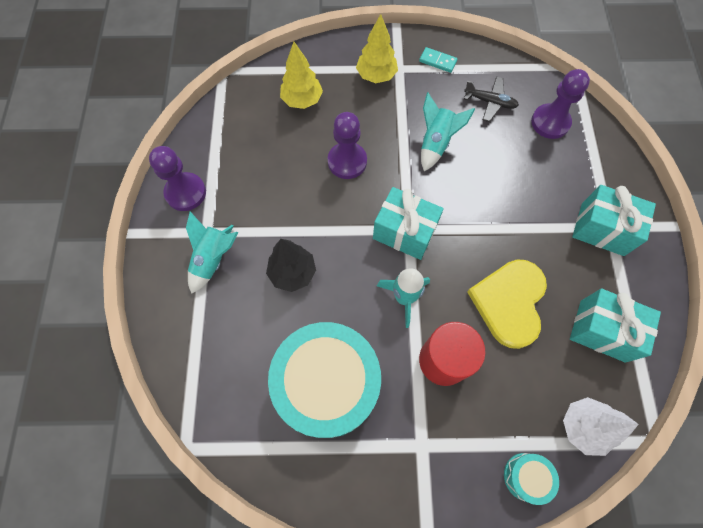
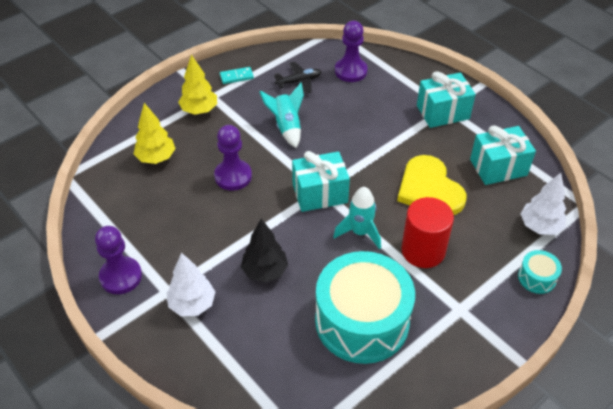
camera: 40 degrees left, 20 degrees down
turquoise rocket [186,211,239,294] -> white tree [167,253,216,316]

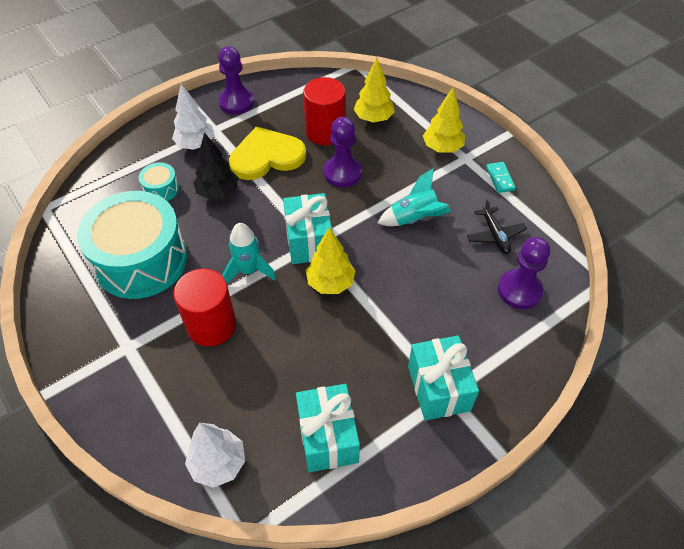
camera: 95 degrees right, 5 degrees up
yellow heart [397,155,467,215] -> yellow heart moved to [229,126,306,180]
turquoise drum [518,250,562,294] -> turquoise drum moved to [139,162,179,201]
none -> red cylinder [303,77,346,145]
none -> yellow tree [306,227,355,294]

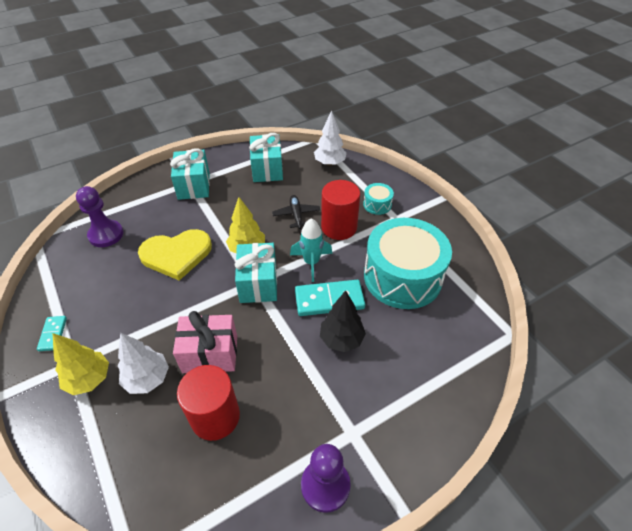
camera: 175 degrees left, 5 degrees down
turquoise drum [139,162,179,201] -> turquoise drum moved to [363,183,394,215]
white tree [172,84,215,150] -> white tree moved to [118,332,169,394]
yellow heart [229,126,306,180] -> yellow heart moved to [138,229,212,281]
purple pawn [324,117,362,187] -> pink gift [173,311,237,373]
yellow tree [354,57,395,122] -> none
turquoise rocket [377,168,452,226] -> none
black plane [467,198,527,254] -> black plane moved to [272,195,320,229]
none -> turquoise domino [295,280,365,316]

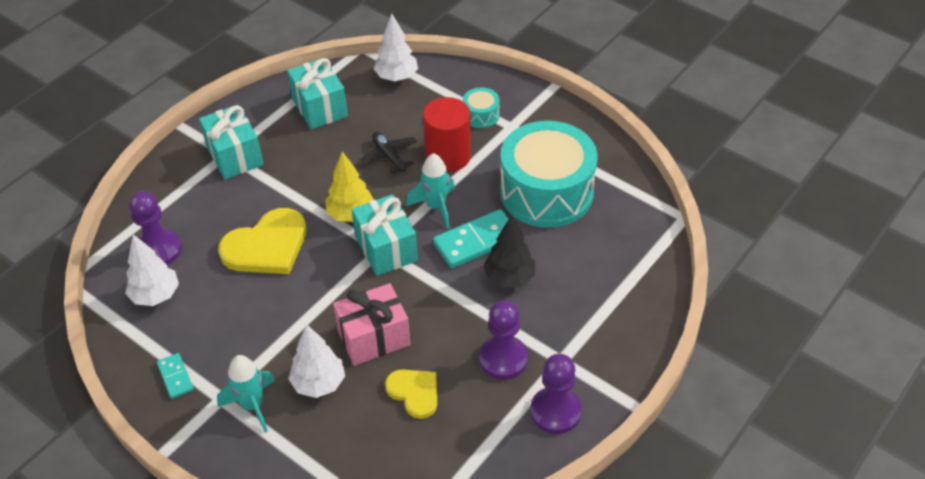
camera: 20 degrees left, 0 degrees up
yellow tree [53,333,109,395] -> turquoise rocket [217,355,275,433]
red cylinder [177,365,240,441] -> yellow heart [385,370,438,419]
none -> white tree [125,235,179,306]
none -> purple pawn [479,300,528,380]

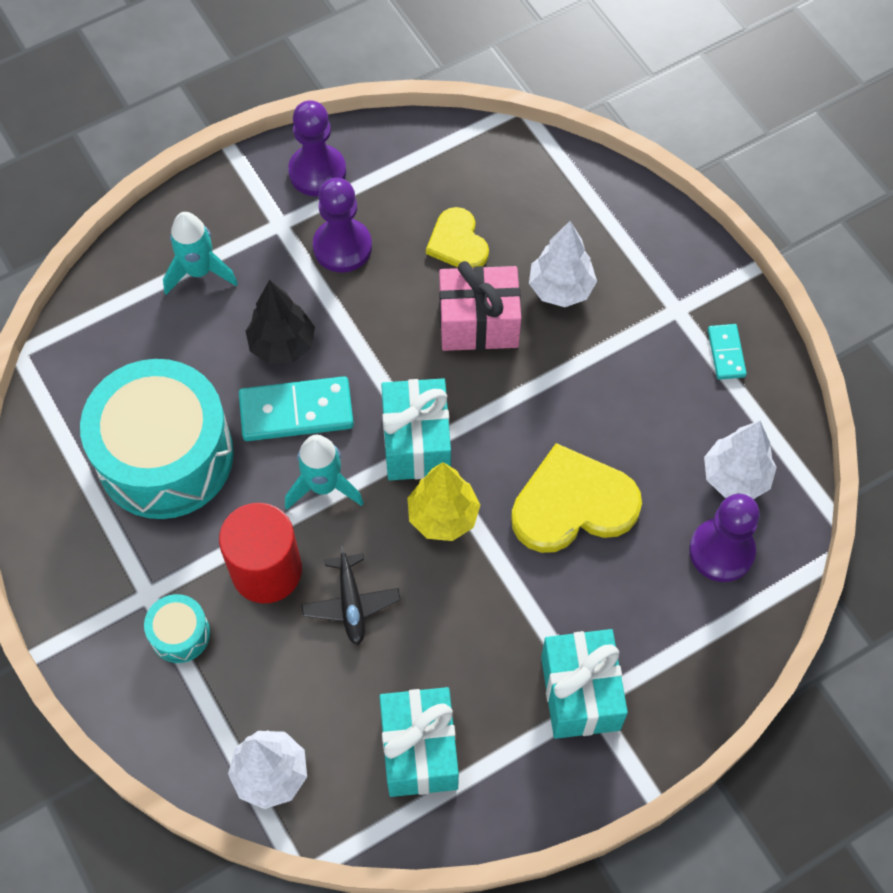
camera: 160 degrees left, 15 degrees up
turquoise rocket [217,355,275,433] -> turquoise rocket moved to [163,212,238,295]

